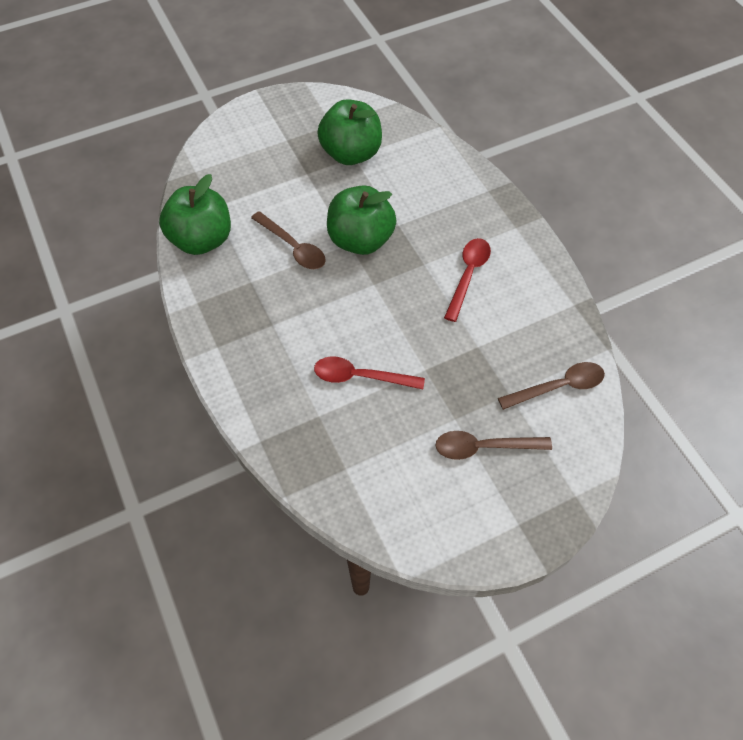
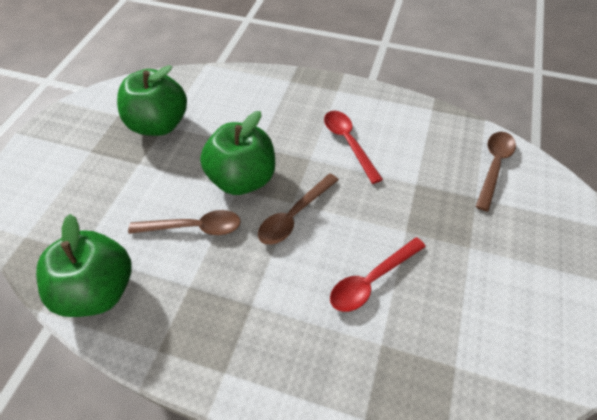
camera: 45 degrees left, 5 degrees down
brown spoon [435,431,552,460] -> brown spoon moved to [258,173,339,245]

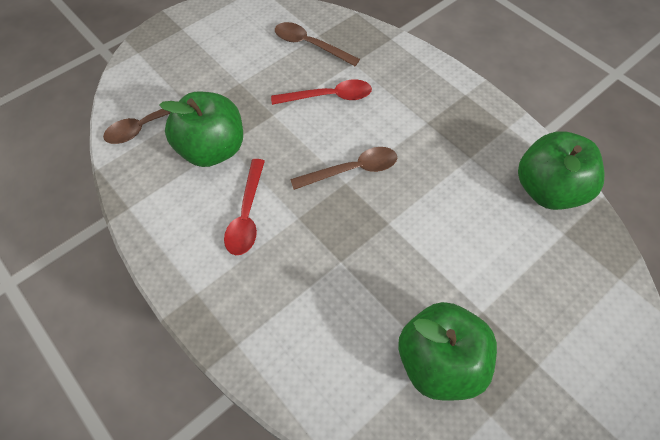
camera: 150 degrees left, 5 degrees up
brown spoon [128,210,241,235] -> brown spoon moved to [275,22,360,66]
green apple [200,111,275,195] -> green apple moved to [159,91,243,167]

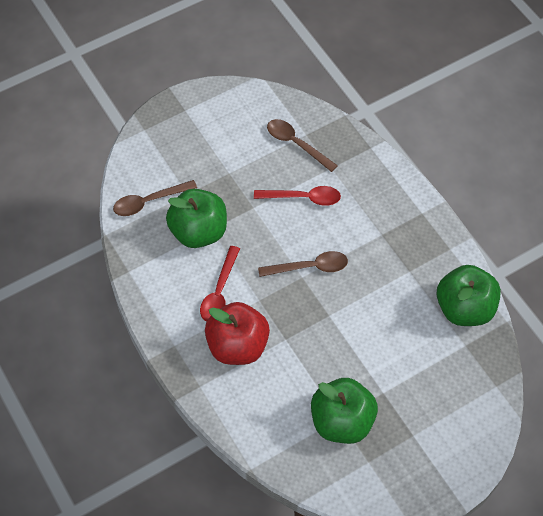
camera: 10 degrees right, 0 degrees up
none -> red apple [205,302,270,365]

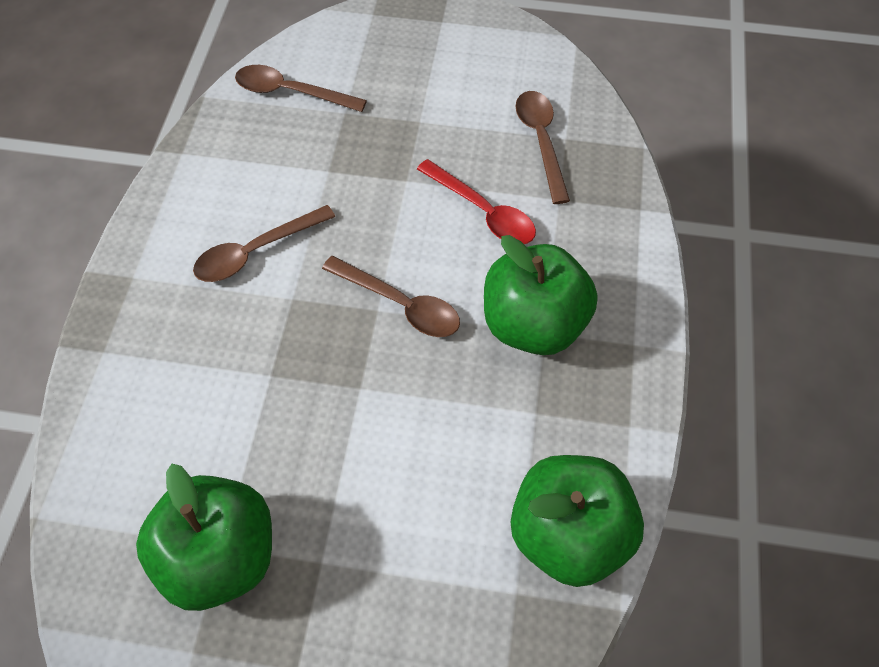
camera: 40 degrees right, 0 degrees up
green apple [166,189,227,248] -> green apple moved to [484,235,598,355]
red spoon [200,246,240,321] -> brown spoon [193,205,335,282]
red apple [205,302,270,365] -> none

